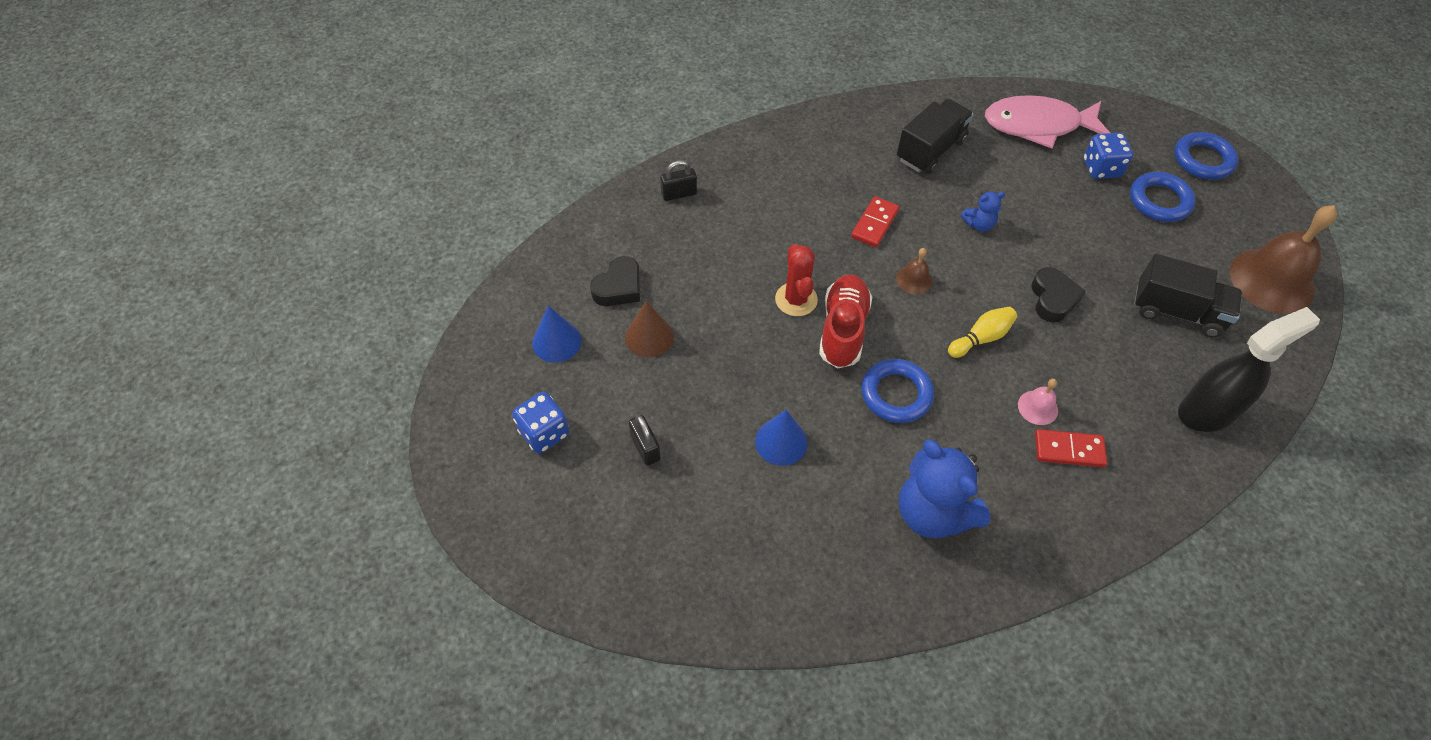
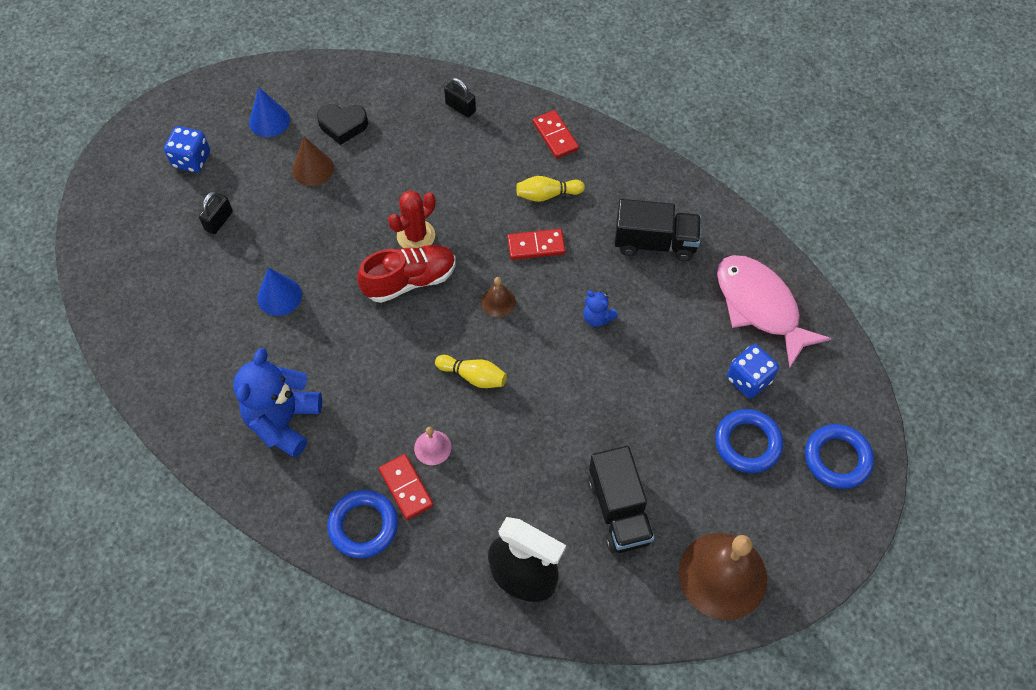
camera: 55 degrees right, 5 degrees up
blue ring [862,359,934,423] -> blue ring moved to [327,490,398,558]
black heart [1032,267,1086,323] -> none
none -> yellow bowling pin [516,176,585,202]
none -> red domino [533,110,579,158]

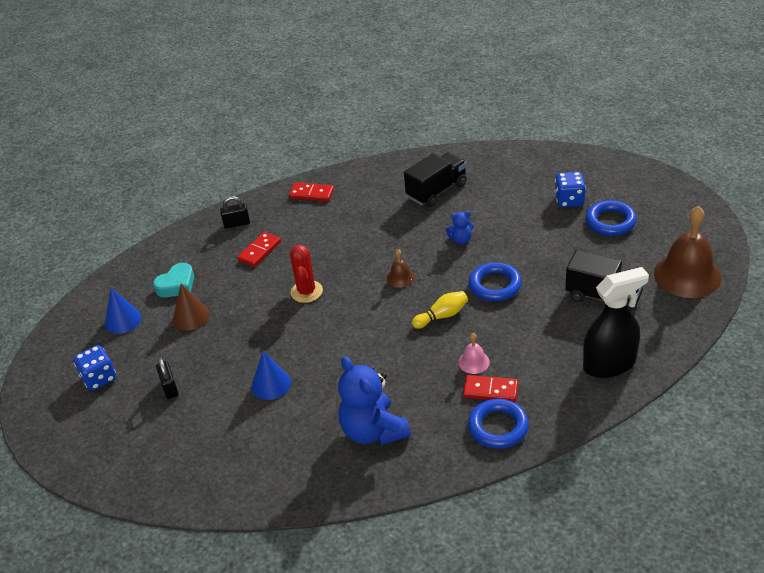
camera: 45 degrees left, 20 degrees down
black heart [317,104,368,145] -> turquoise heart [153,263,194,297]
red shoe [357,245,456,303] -> none
red domino [507,229,566,260] -> red domino moved to [237,232,281,267]
yellow bowling pin [516,176,585,202] -> none
pink fish [717,255,832,367] -> none
blue ring [805,424,874,489] -> blue ring moved to [469,262,522,301]

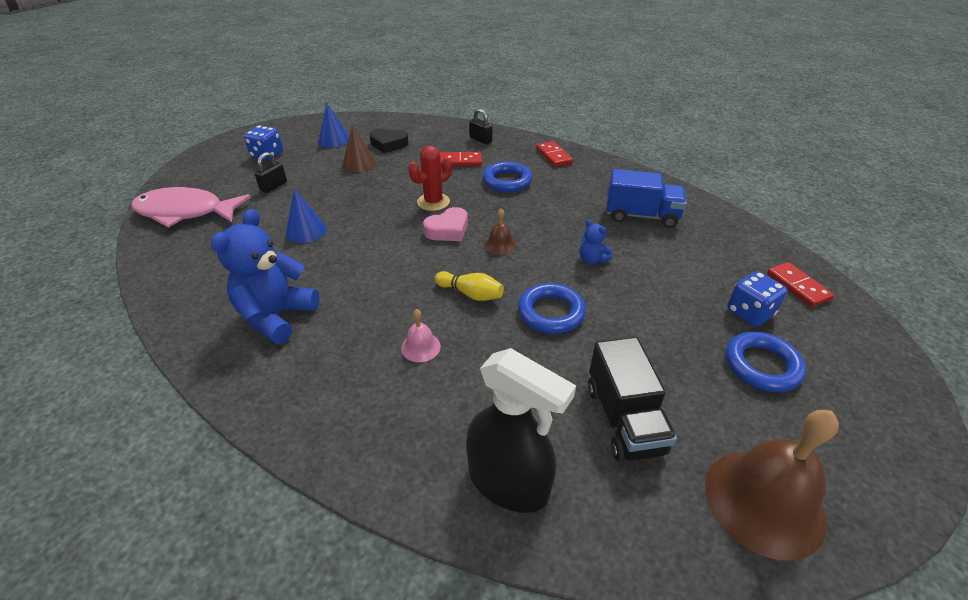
camera: 50 degrees right, 0 degrees up
turquoise heart [153,263,194,297] -> black heart [370,128,409,153]
black truck [404,152,467,207] -> blue truck [606,169,687,228]
red domino [463,375,518,402] -> red domino moved to [767,262,834,307]
blue ring [468,399,529,449] -> blue ring moved to [483,161,532,192]
none -> pink fish [131,187,251,228]
none -> pink heart [423,207,468,241]

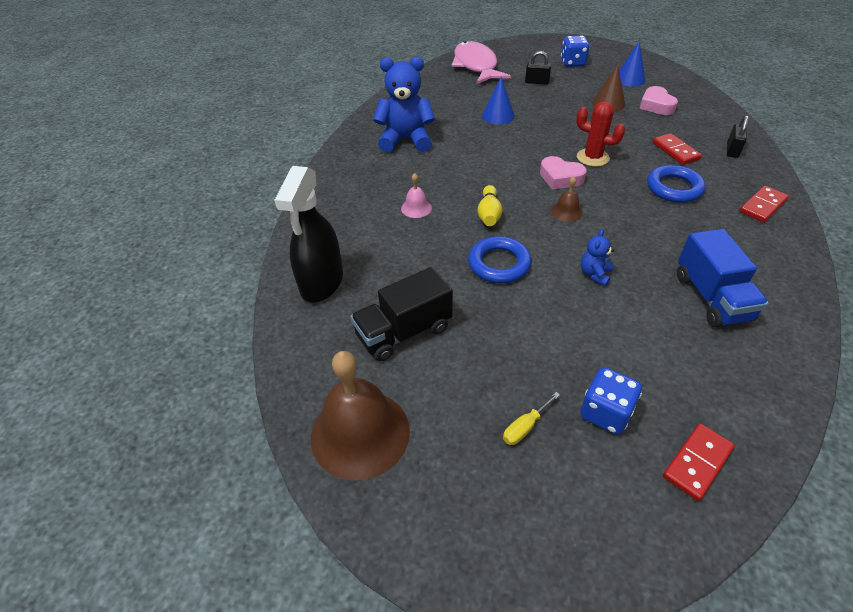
camera: 70 degrees right, 5 degrees up
black heart [370,128,409,153] -> pink heart [639,86,678,115]
blue ring [726,332,806,392] -> yellow screwdriver [503,392,560,445]

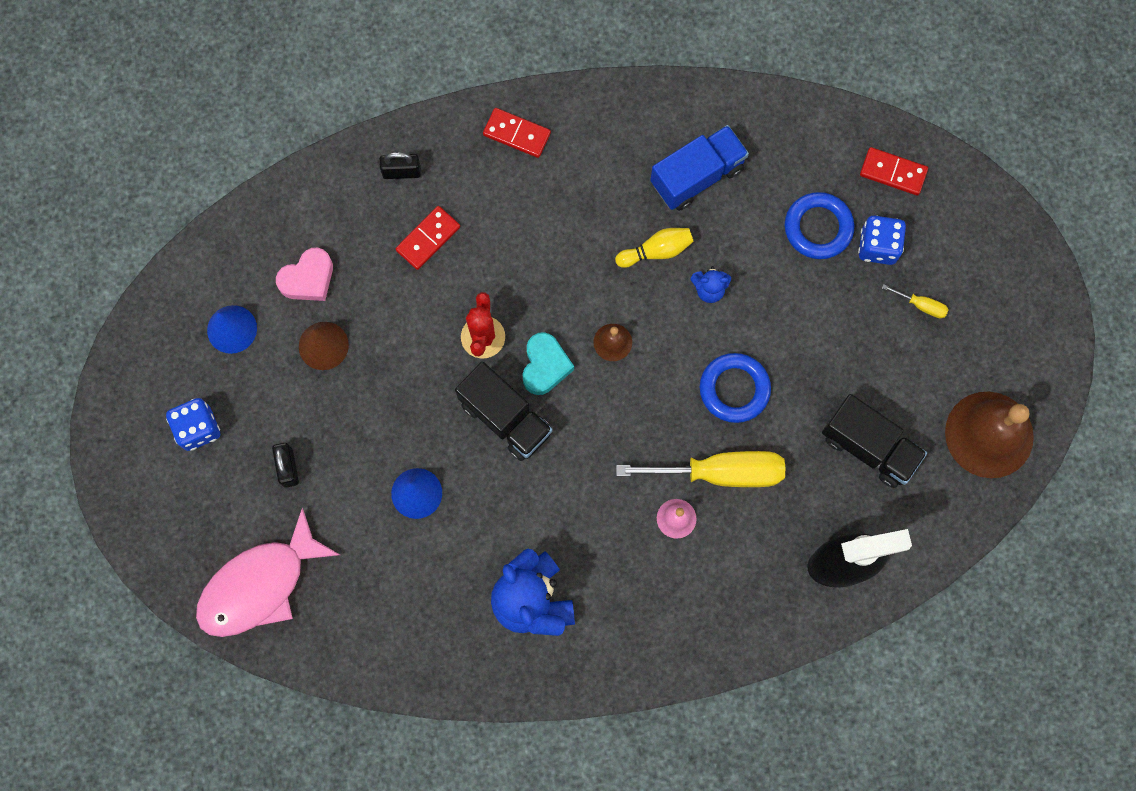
camera: 115 degrees left, 30 degrees up
yellow bowling pin [477,185,502,226] -> yellow bowling pin moved to [615,228,694,268]
pink heart [540,156,587,190] -> turquoise heart [522,332,574,395]
blue ring [647,165,706,203] -> blue ring moved to [785,192,854,259]
none -> black truck [455,362,553,461]
none -> yellow screwdriver [616,451,785,487]

